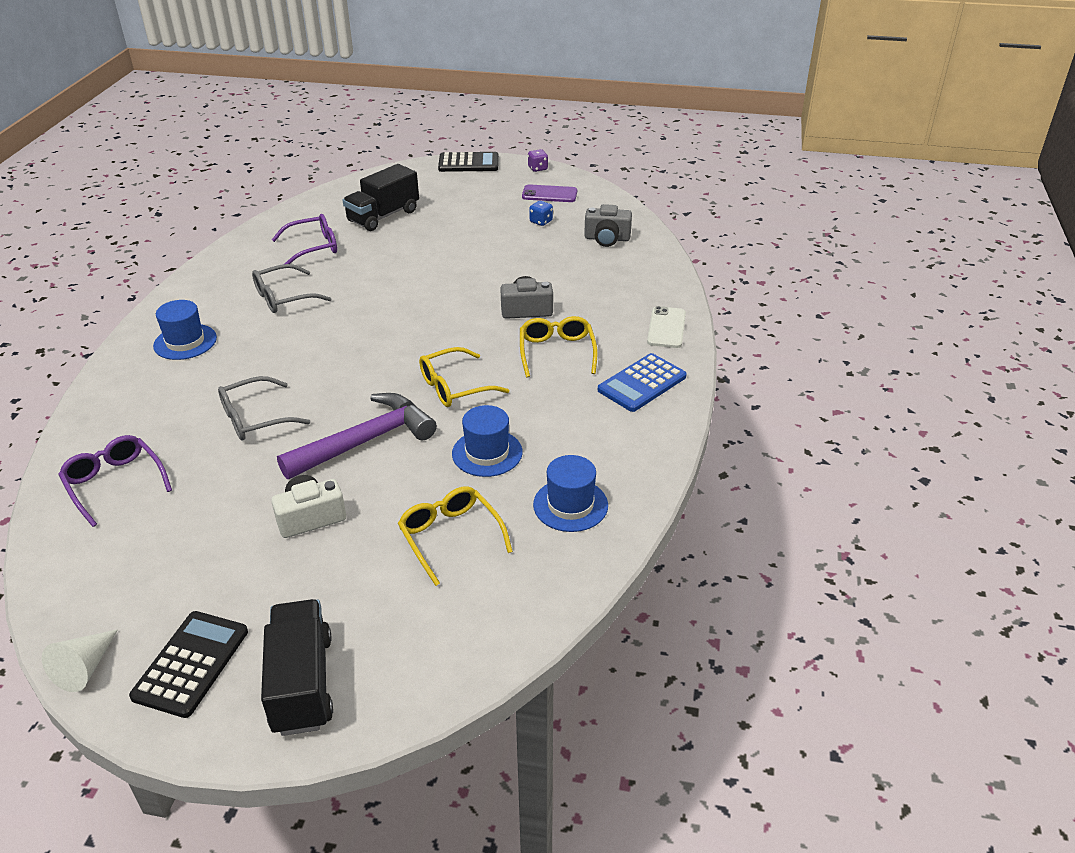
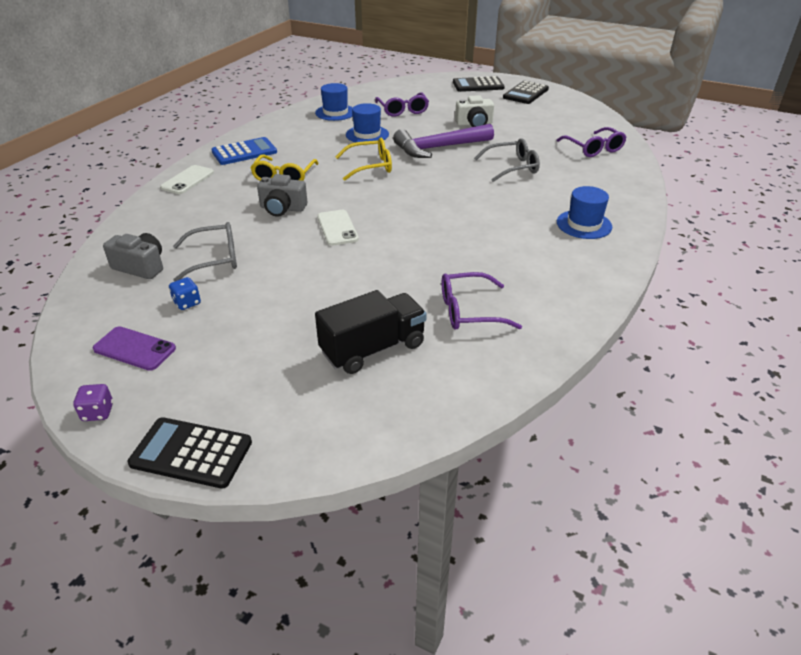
camera: 165 degrees left, 0 degrees up
white cone [42,629,118,692] -> none
grey glasses [252,264,332,313] -> grey glasses moved to [173,222,237,282]
black truck [261,599,333,736] -> black calculator [453,76,505,92]
yellow glasses [398,486,513,586] -> purple glasses [375,92,429,117]
none -> white phone [317,210,359,246]

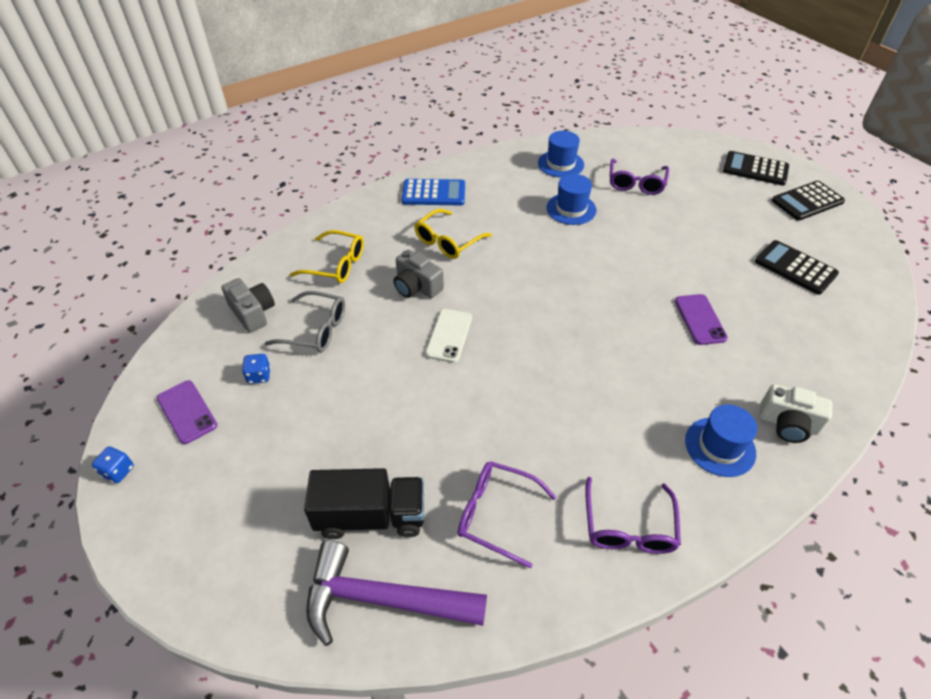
camera: 30 degrees right, 10 degrees up
purple dice [73,384,113,421] -> blue dice [92,447,134,483]
black calculator [128,417,252,489] -> black calculator moved to [755,240,839,295]
white phone [160,165,214,194] -> none
yellow glasses [336,138,392,181] -> yellow glasses moved to [290,230,364,283]
purple hammer [393,124,494,158] -> purple hammer moved to [306,540,487,646]
white camera [455,95,494,127] -> white camera moved to [759,384,832,443]
grey glasses [474,138,540,182] -> purple phone [675,294,728,345]
purple glasses [556,127,627,157] -> purple glasses moved to [585,477,681,554]

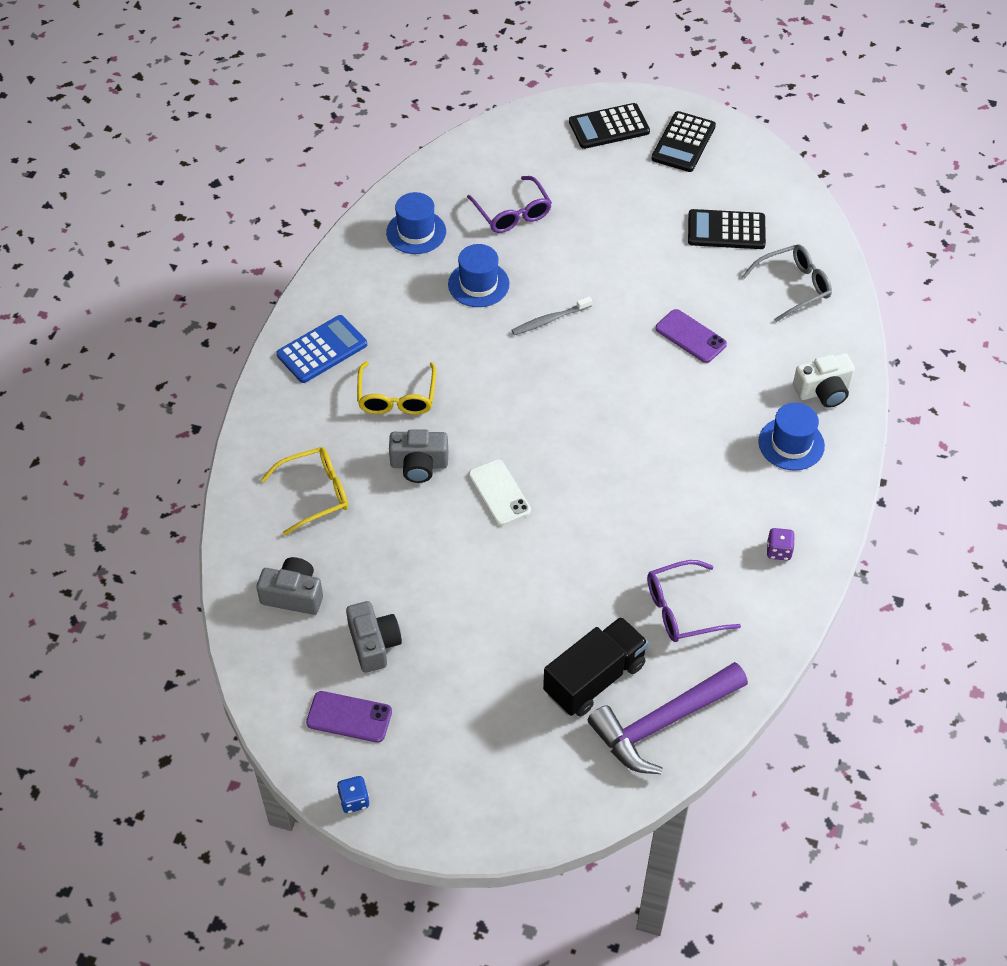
camera: 40 degrees left, 5 degrees up
blue dice [242,354,271,384] -> grey camera [346,601,402,673]
grey glasses [265,291,345,352] -> grey glasses moved to [742,244,832,322]
purple glasses [585,477,681,554] -> purple dice [767,528,795,560]
none -> grey toothbrush [512,296,592,335]

